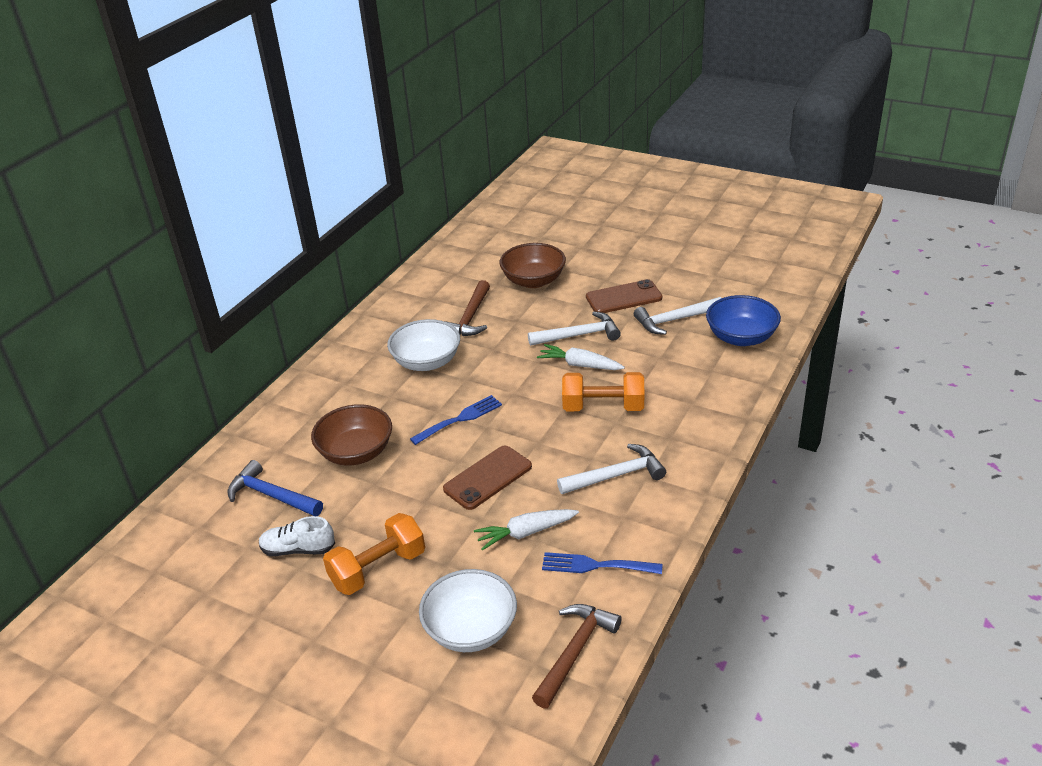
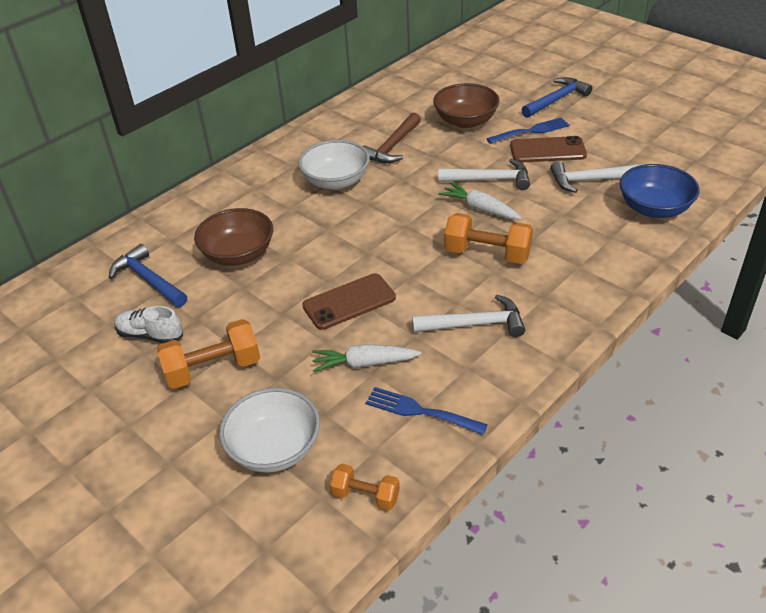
camera: 15 degrees right, 5 degrees up
blue fork [410,395,502,445] -> blue fork moved to [487,117,569,144]
brown hammer [532,604,622,708] -> orange dumbbell [330,464,400,511]
none -> blue hammer [521,77,592,118]

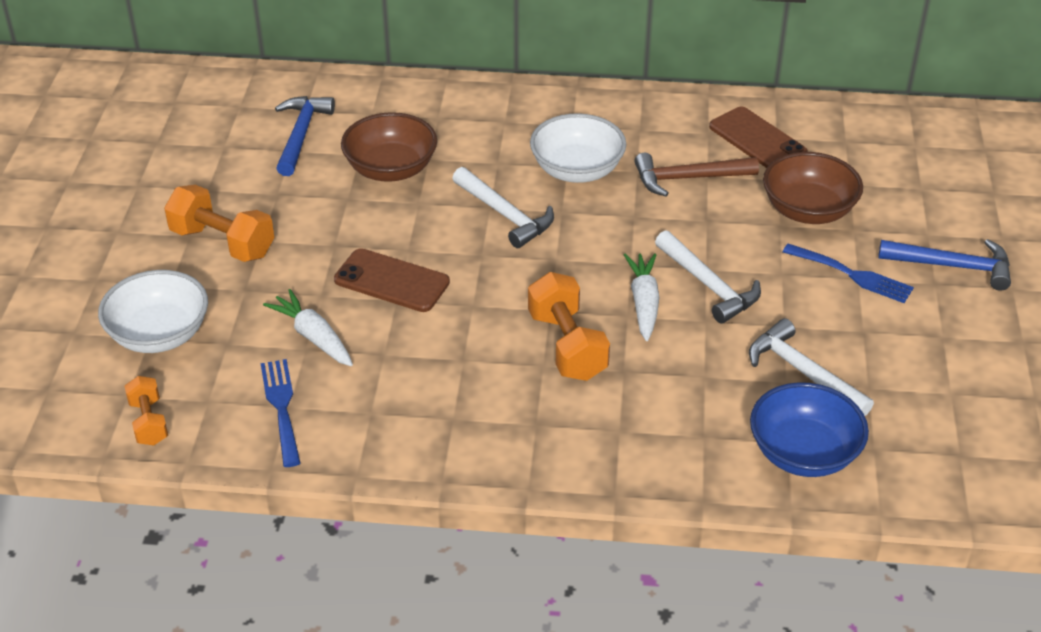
camera: 50 degrees right, 0 degrees up
white shoe [114,306,183,343] -> none
white hammer [412,295,525,337] -> white hammer moved to [452,167,554,248]
brown phone [510,136,587,162] -> brown phone moved to [709,107,808,168]

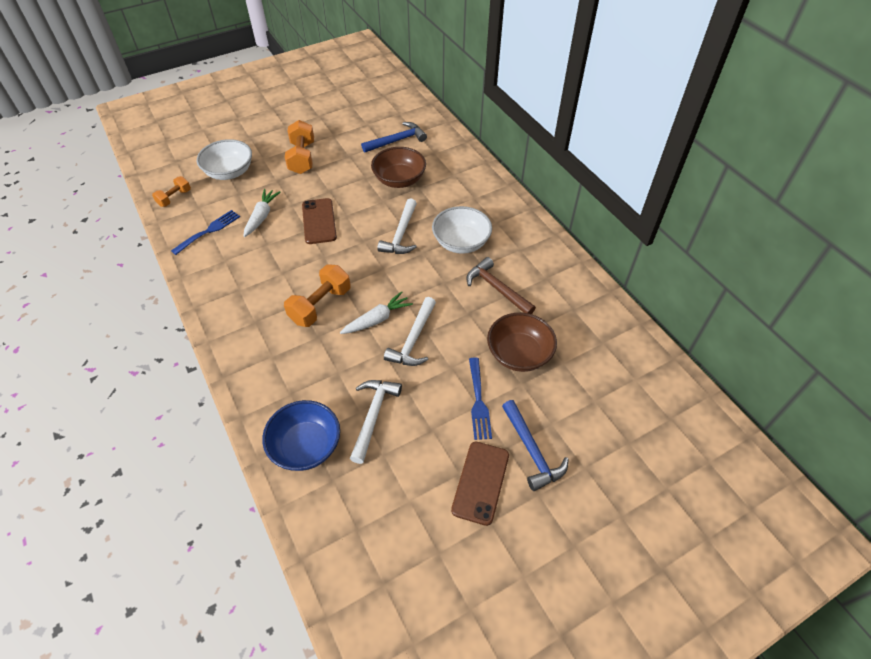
camera: 55 degrees right, 10 degrees up
brown phone [709,107,808,168] -> brown phone moved to [451,442,509,526]

